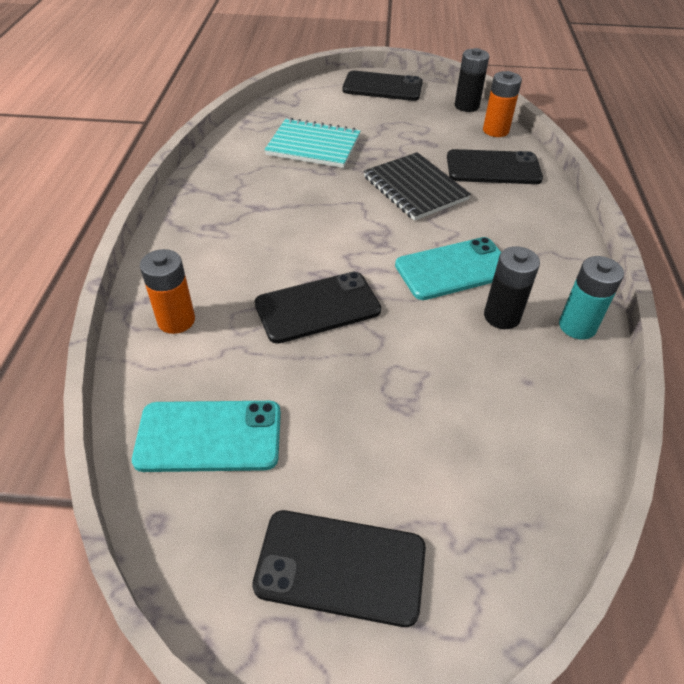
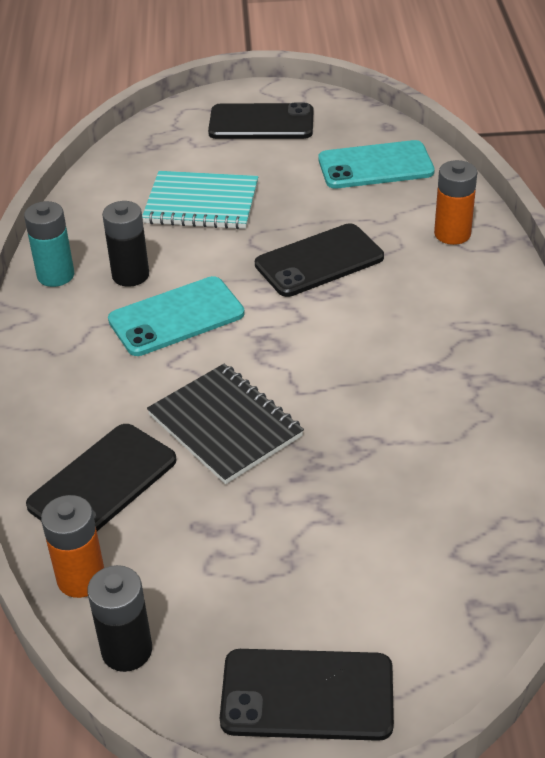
camera: 175 degrees right, 5 degrees down
turquoise notebook [265,118,361,168] -> turquoise notebook moved to [142,171,258,229]
black phone [447,149,543,184] -> black phone turned 45 degrees counterclockwise [26,424,176,531]

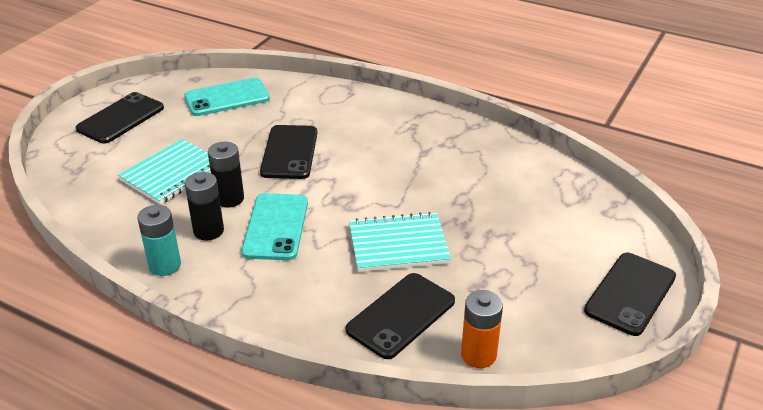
camera: 60 degrees left, 5 degrees down
black phone [26,424,176,531] -> black phone turned 60 degrees clockwise [346,273,455,359]
black battery [87,565,152,672] -> black battery moved to [208,142,244,208]
black notebook [147,364,304,484] -> turquoise notebook [349,212,451,272]
turquoise phone [318,140,435,188] -> turquoise phone turned 45 degrees clockwise [184,78,270,116]
orange battery [434,160,477,245] -> none

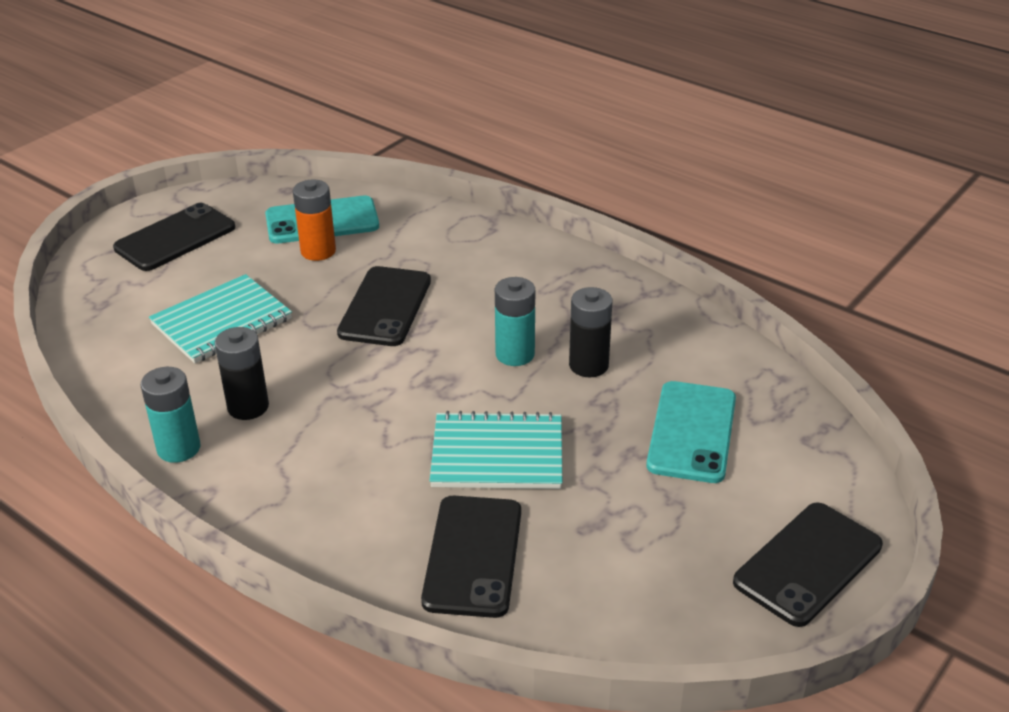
camera: 10 degrees right, 0 degrees up
black battery [208,142,244,208] -> black battery moved to [569,287,613,377]
turquoise phone [241,193,308,260] -> turquoise phone moved to [646,381,736,483]
black phone [346,273,455,359] -> black phone turned 45 degrees counterclockwise [421,496,521,618]
orange battery [461,290,503,368] -> orange battery moved to [293,180,336,261]
none -> turquoise battery [495,277,535,366]

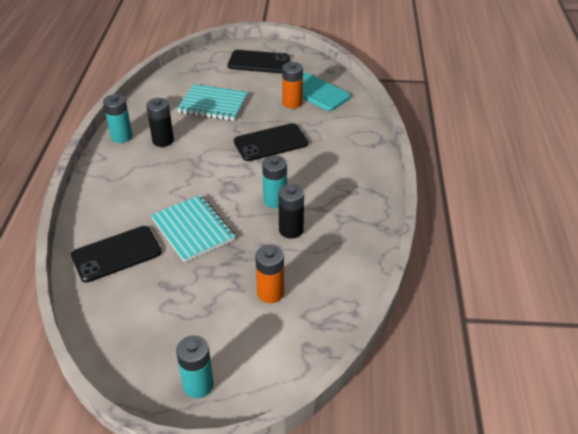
camera: 55 degrees right, 5 degrees up
turquoise phone [646,381,736,483] -> orange battery [255,245,284,303]
black phone [733,503,883,627] -> turquoise battery [176,335,214,398]

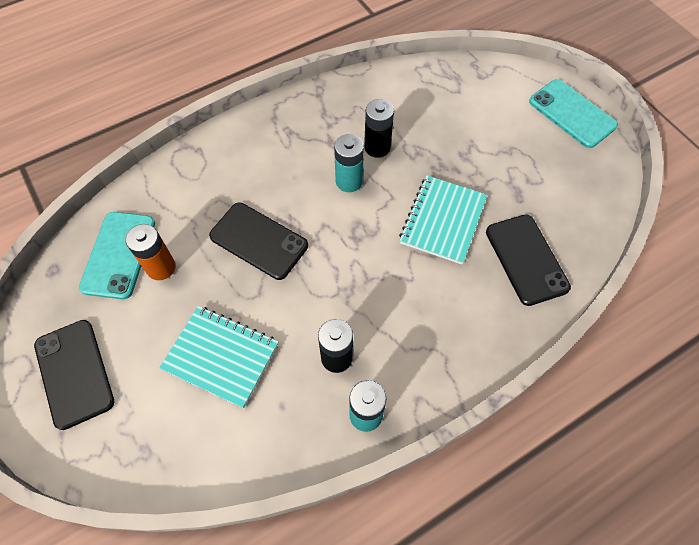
camera: 125 degrees left, 20 degrees up
black phone [71,226,162,283] -> black phone turned 45 degrees clockwise [486,215,571,306]
turquoise battery [176,335,214,398] -> turquoise phone [529,79,618,148]
turquoise notebook [177,84,248,121] -> turquoise notebook turned 45 degrees counterclockwise [160,306,278,408]
orange battery [255,245,284,303] -> none

